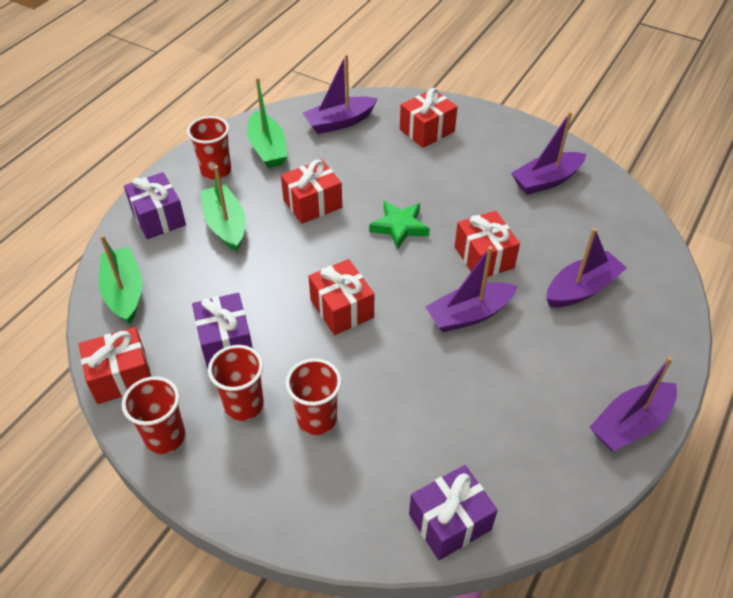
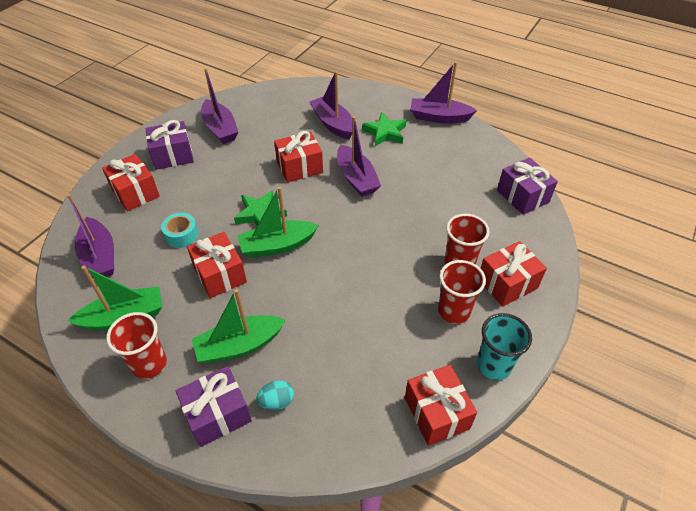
camera: 90 degrees left, 0 degrees up
green boat [99,235,142,324] -> green boat moved to [237,187,319,258]
red cup [122,376,185,454] -> turquoise cup [477,313,532,380]
purple gift [192,293,253,368] -> purple gift moved to [146,120,194,170]
red gift [308,259,374,335] -> red gift moved to [481,241,547,307]
purple boat [590,357,677,451] -> purple boat turned 135 degrees clockwise [410,62,477,124]
none -> turquoise tape [161,213,199,248]
none -> turquoise egg [256,380,294,410]
none -> green star [362,112,406,146]

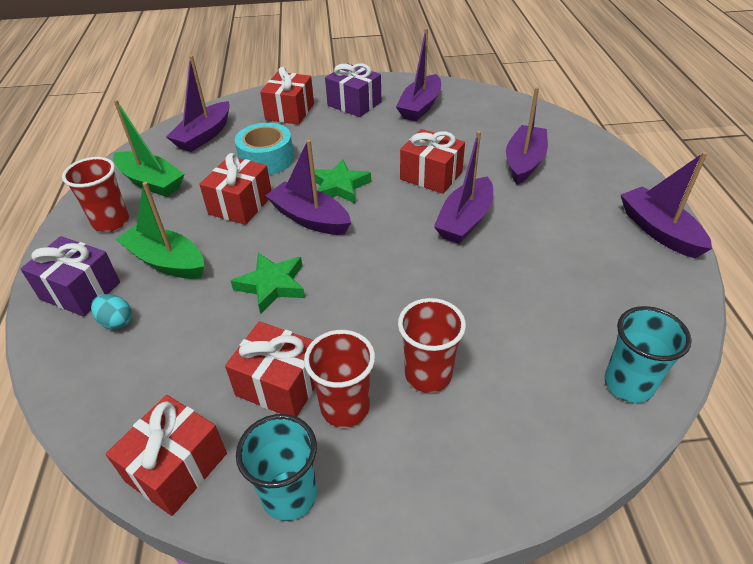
camera: 55 degrees right, 5 degrees down
turquoise tape [161,213,199,248] -> turquoise tape [235,123,294,175], size x1.51
green boat [237,187,319,258] -> purple boat [265,140,351,235]
green star [362,112,406,146] -> green star moved to [231,253,305,314]
red gift [481,241,547,307] -> red gift moved to [225,321,315,417]
purple gift [497,158,558,215] -> turquoise cup [605,306,692,403]

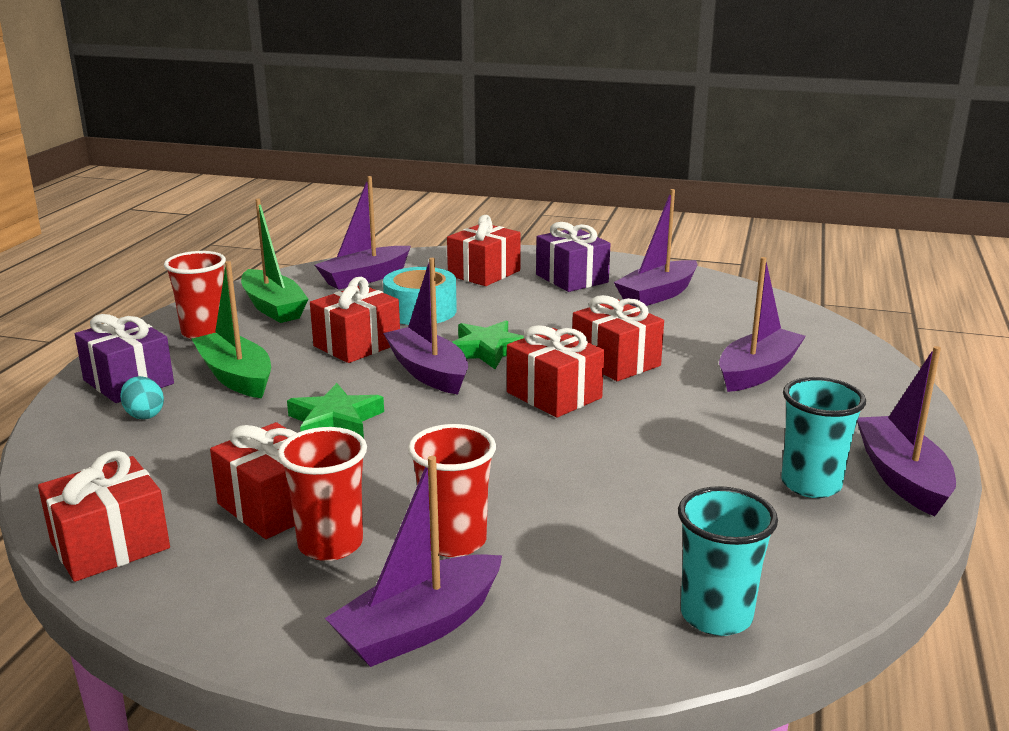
camera: 20 degrees right, 20 degrees down
turquoise cup [236,414,317,521] -> turquoise cup moved to [781,377,866,498]
purple boat [434,131,493,244] -> purple boat moved to [325,456,502,667]
none -> red gift [507,325,604,418]

